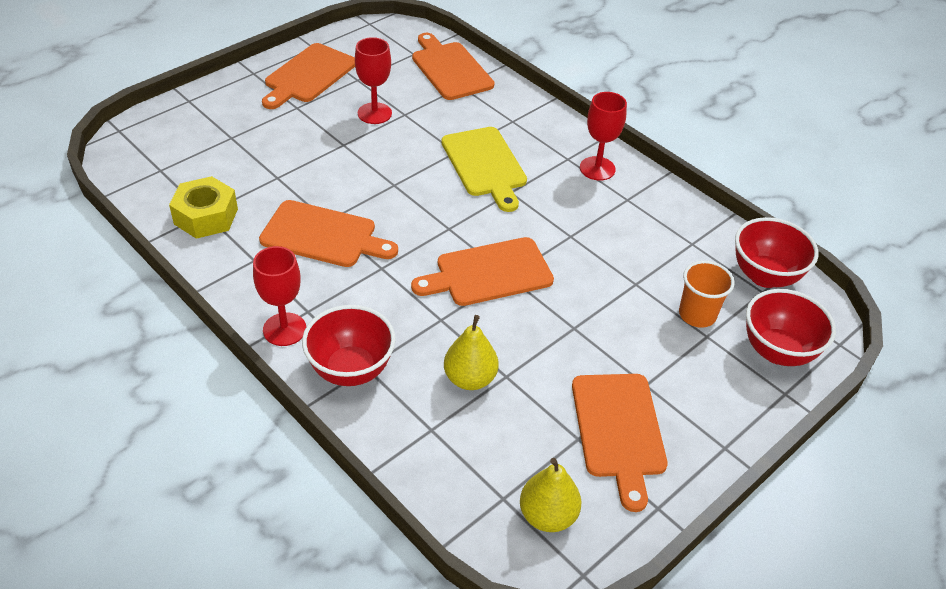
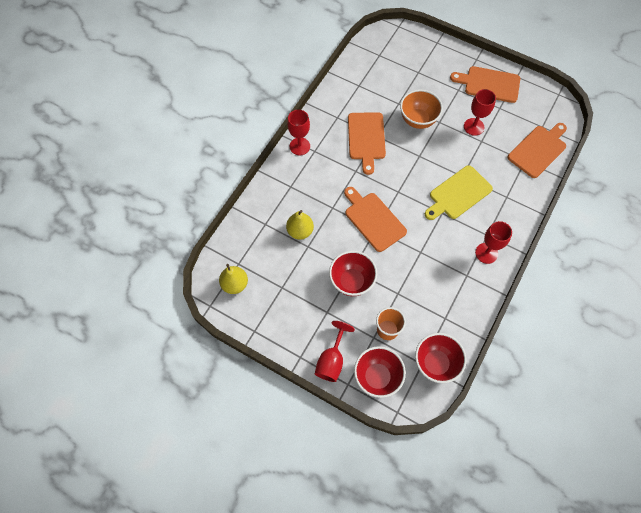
camera: 75 degrees right, 20 degrees up
yellow nut [169,176,238,239] -> none
red bowl [302,305,396,386] -> red bowl moved to [329,251,377,296]
orange cutting board [572,374,668,512] -> none
none -> red goblet [315,321,355,382]
none -> orange bowl [400,90,443,129]

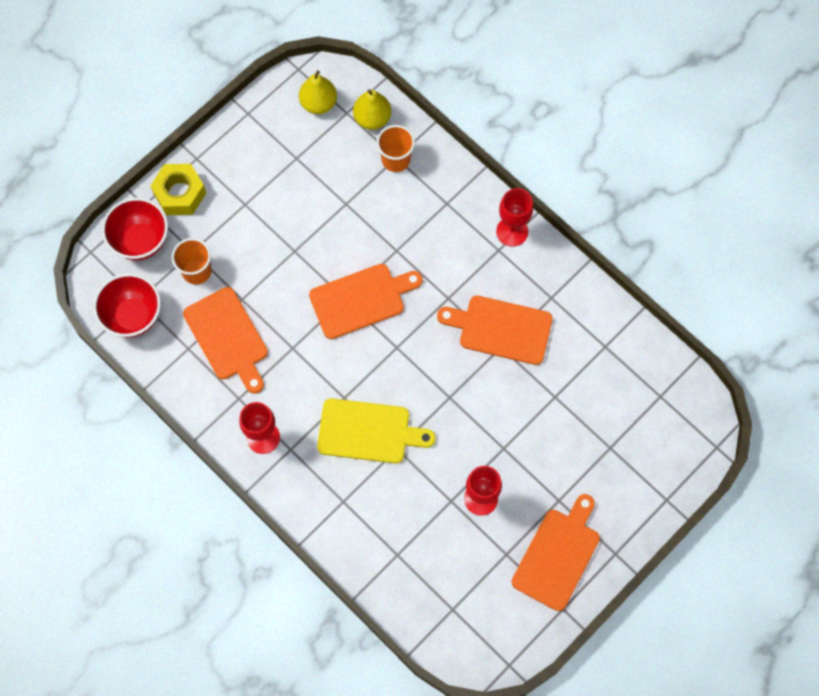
camera: 105 degrees right, 5 degrees up
yellow pear [286,210,314,240] -> yellow pear moved to [353,89,391,130]
red goblet [315,321,355,382] -> yellow nut [150,164,206,215]
red bowl [329,251,377,296] -> none
orange bowl [400,90,443,129] -> none
yellow cutting board [425,165,493,220] -> yellow cutting board turned 120 degrees clockwise [317,398,436,463]
orange cutting board [508,123,567,178] -> orange cutting board moved to [183,287,268,394]
none -> orange cup [377,125,415,172]

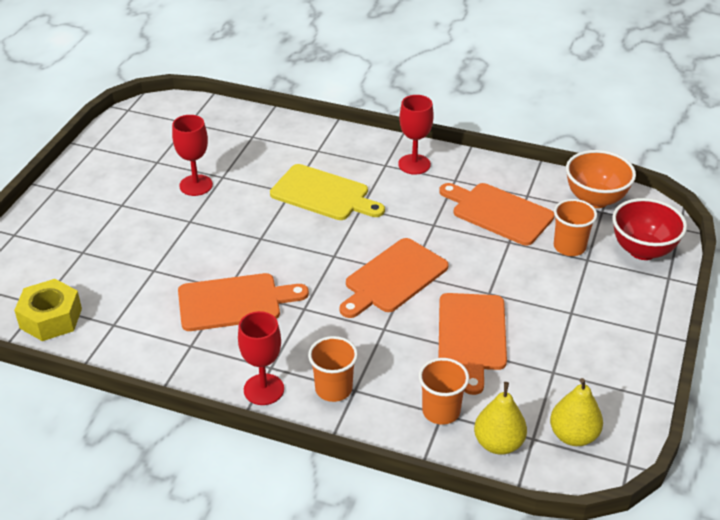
camera: 155 degrees right, 30 degrees down
red bowl [93,273,161,338] -> orange bowl [566,150,636,208]
yellow nut [150,164,206,215] -> yellow nut moved to [14,279,82,341]
yellow cutting board [317,398,436,463] -> yellow cutting board turned 135 degrees counterclockwise [270,164,385,220]
orange cutting board [512,494,600,611] -> orange cutting board moved to [438,293,507,395]
none -> orange cup [308,336,358,402]

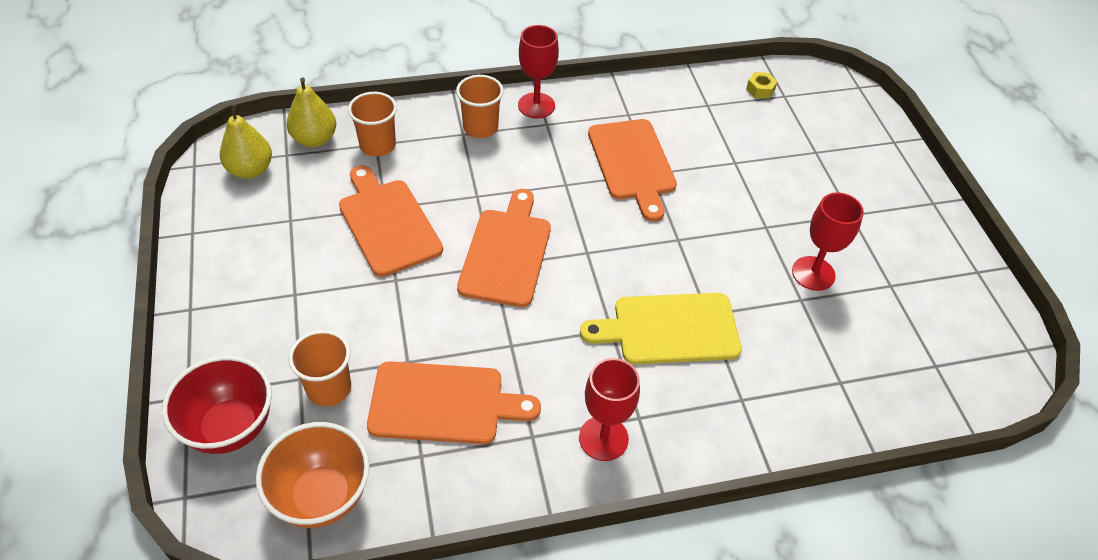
camera: 145 degrees right, 10 degrees up
yellow nut [14,279,82,341] -> yellow nut [746,72,778,98], size x0.49
orange cutting board [178,273,309,331] -> orange cutting board turned 60 degrees counterclockwise [588,119,677,222]

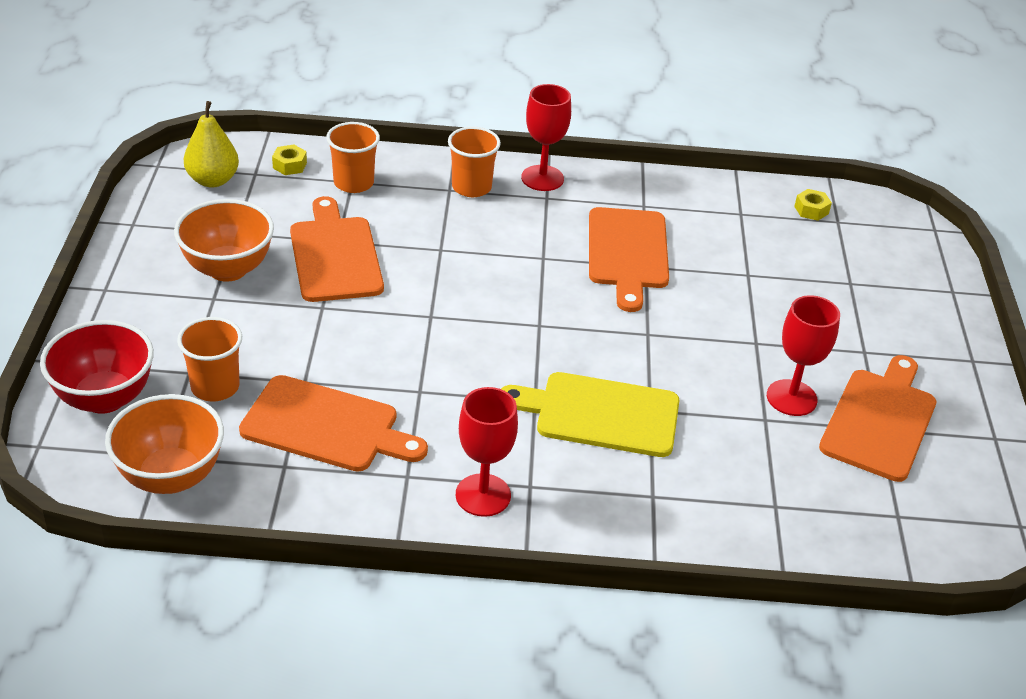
camera: 15 degrees right, 10 degrees down
yellow pear [287,77,336,147] -> yellow nut [272,145,307,175]
orange cutting board [457,189,551,307] -> orange cutting board moved to [819,355,936,482]
none -> orange bowl [174,199,274,282]

